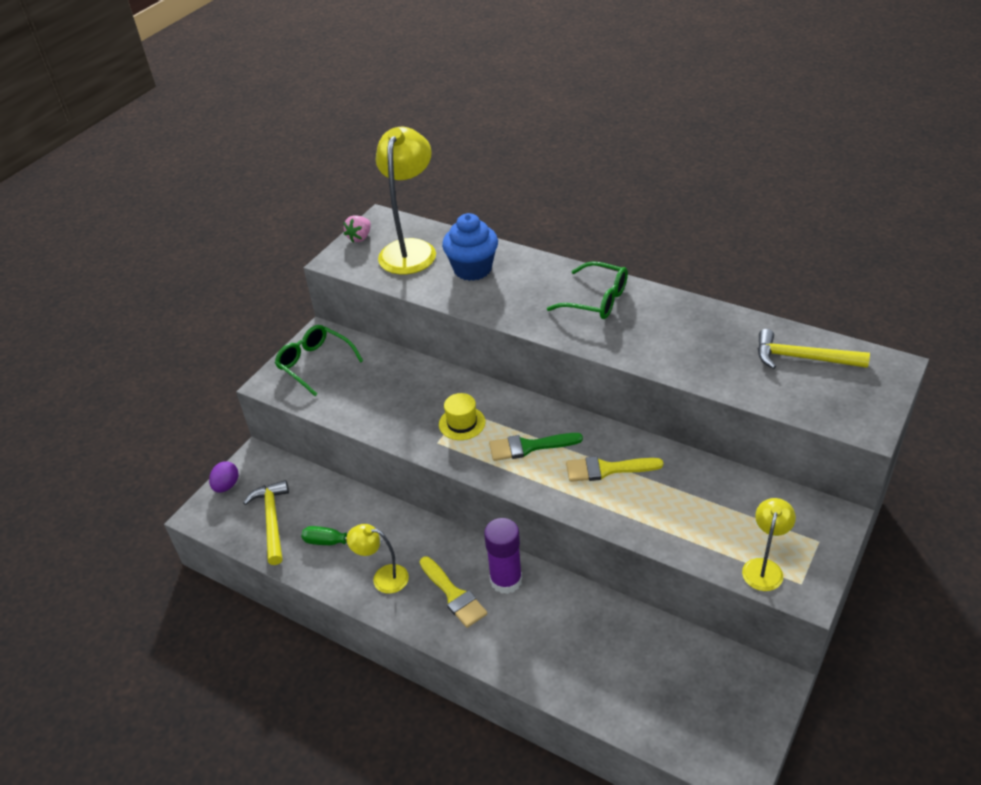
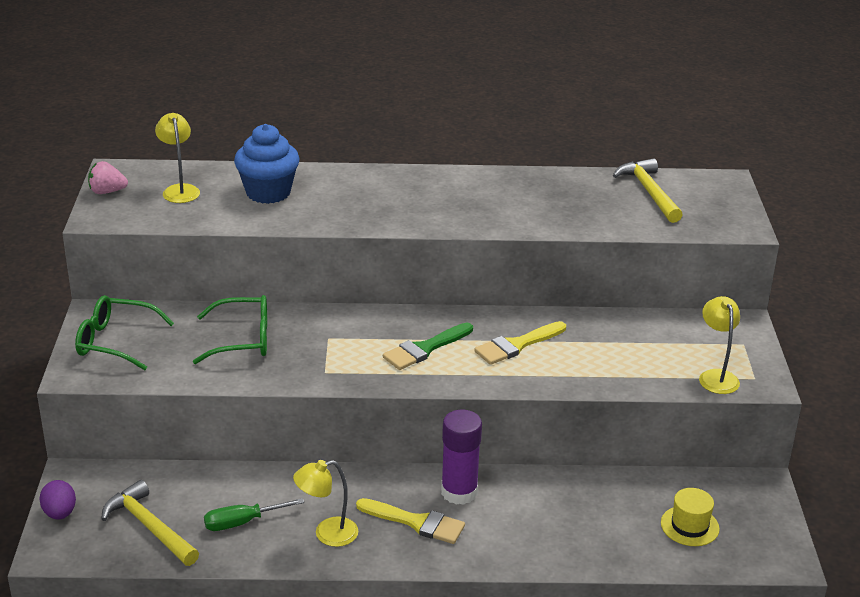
camera: 35 degrees left, 10 degrees down
pink strawberry [343,215,371,242] -> pink strawberry turned 90 degrees clockwise [88,161,128,194]
yellow lamp [376,127,436,274] -> yellow lamp [155,113,200,203], size x0.53
yellow hat [439,393,485,440] -> yellow hat moved to [661,488,720,546]
green glasses [547,261,628,319] -> green glasses moved to [193,295,267,364]
yellow hammer [758,329,870,369] -> yellow hammer turned 90 degrees clockwise [613,158,683,223]

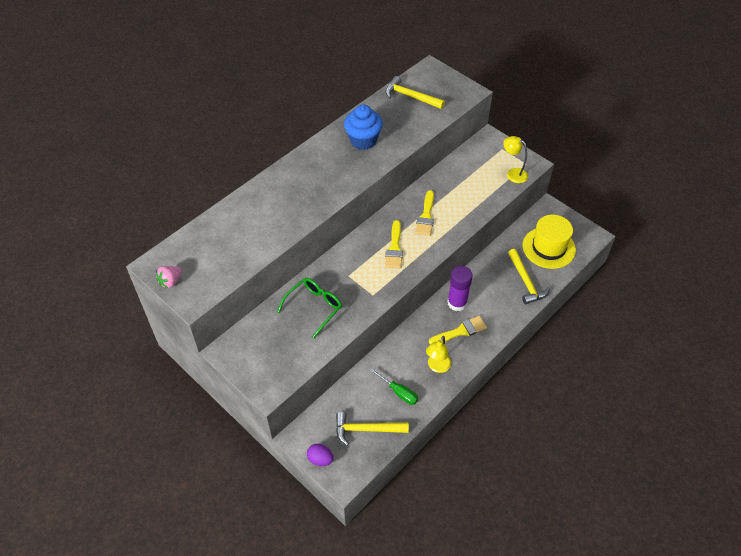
camera: 45 degrees left, 20 degrees up
green glasses [75,295,174,370] -> none
yellow lamp [155,113,200,203] -> none
green screwdriver [204,498,304,531] -> green screwdriver turned 75 degrees counterclockwise [370,368,418,405]
blue cupcake [234,124,300,204] -> blue cupcake moved to [344,104,383,150]
green brush [383,322,473,370] -> yellow brush [385,220,403,268]
yellow hat [661,488,720,546] -> yellow hat [523,215,576,269], size x1.81
none -> yellow hammer [508,249,550,304]

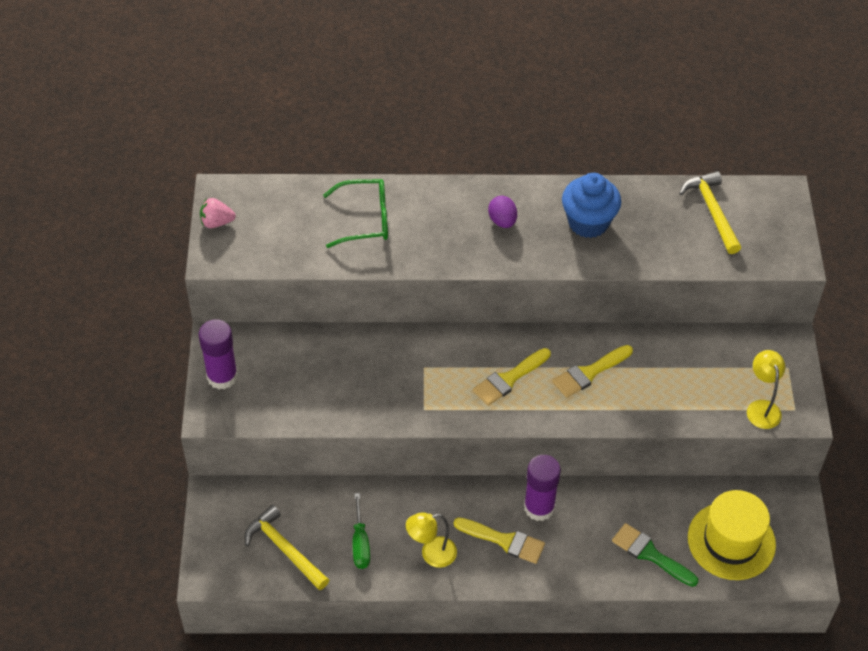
camera: 45 degrees right, 0 degrees up
green glasses [277,278,342,339] -> green glasses moved to [323,179,388,248]
purple egg [307,444,334,466] -> purple egg moved to [488,196,517,228]
yellow hammer [508,249,550,304] -> green brush [612,523,699,587]
none -> purple glue stick [199,319,238,390]

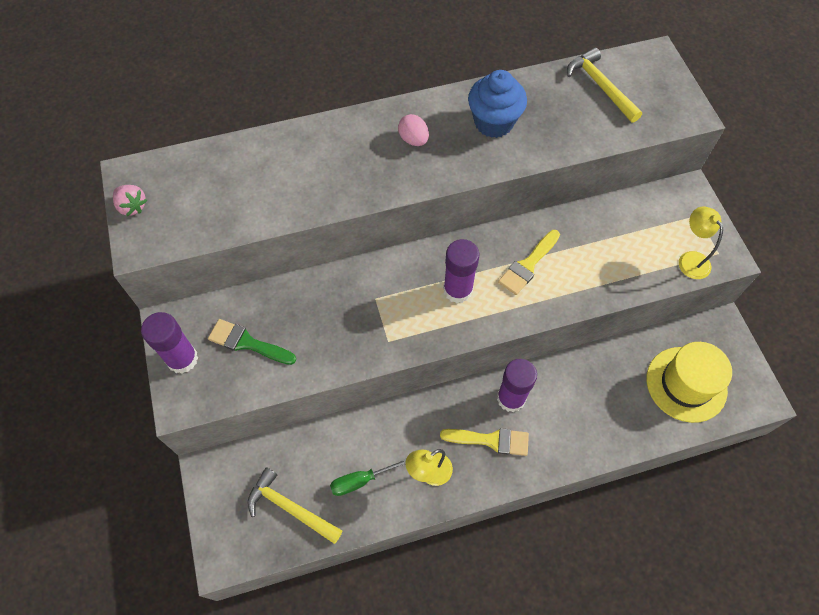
camera: 15 degrees left, 10 degrees up
pink strawberry [200,198,236,228] -> pink strawberry turned 120 degrees counterclockwise [113,185,147,216]
green glasses [323,179,388,248] -> none
green screwdriver [353,493,370,569] -> green screwdriver turned 90 degrees clockwise [330,459,406,496]
yellow brush [473,348,551,406] -> purple glue stick [443,239,480,303]
purple egg [488,196,517,228] -> pink egg [398,114,429,146]
green brush [612,523,699,587] -> green brush moved to [208,319,296,365]

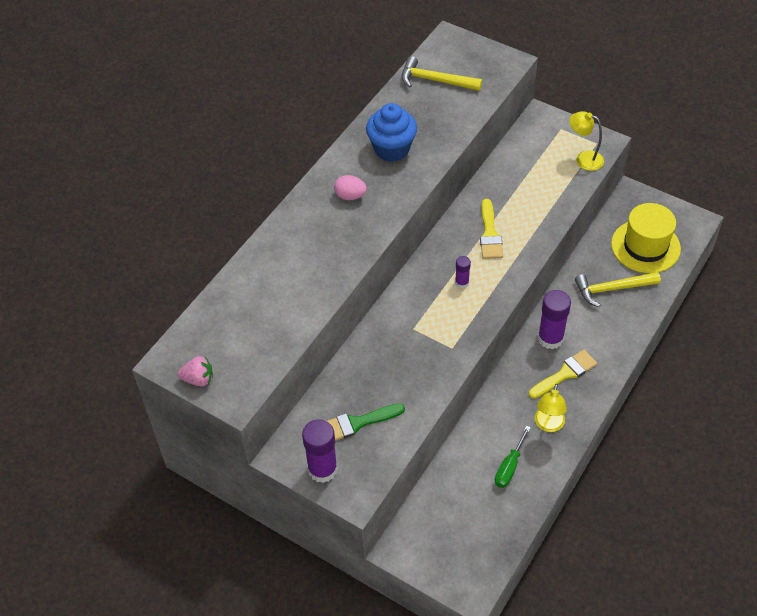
camera: 40 degrees left, 10 degrees down
yellow hammer [248,467,343,544] -> yellow hammer moved to [575,272,661,307]
purple glue stick [443,239,480,303] -> purple glue stick [455,256,471,288], size x0.52

